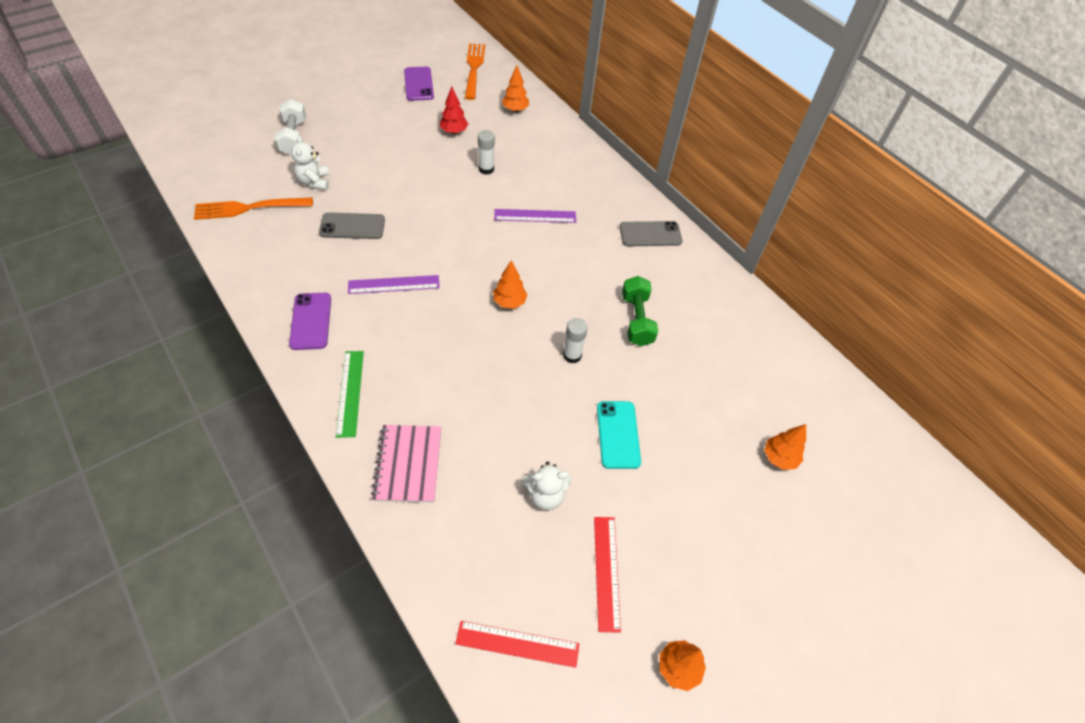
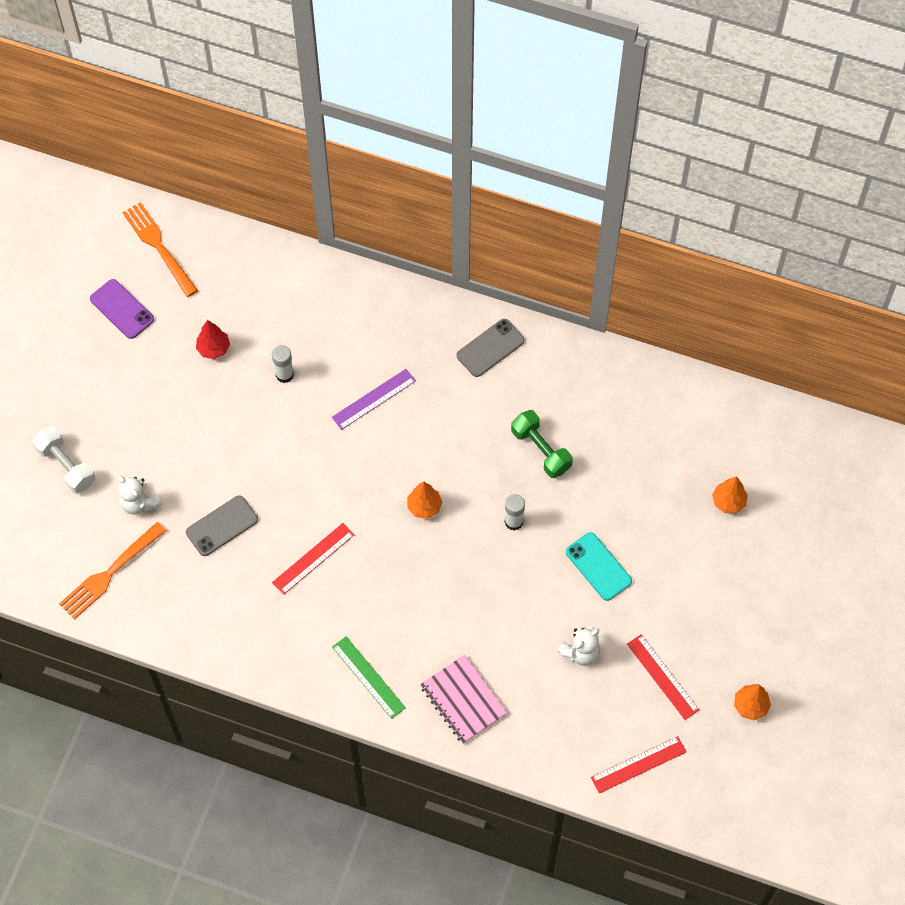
camera: 30 degrees left, 10 degrees up
purple phone [289,293,331,350] -> none
purple ruler [348,275,440,294] -> red ruler [272,523,355,595]
orange tree [502,65,529,112] -> none

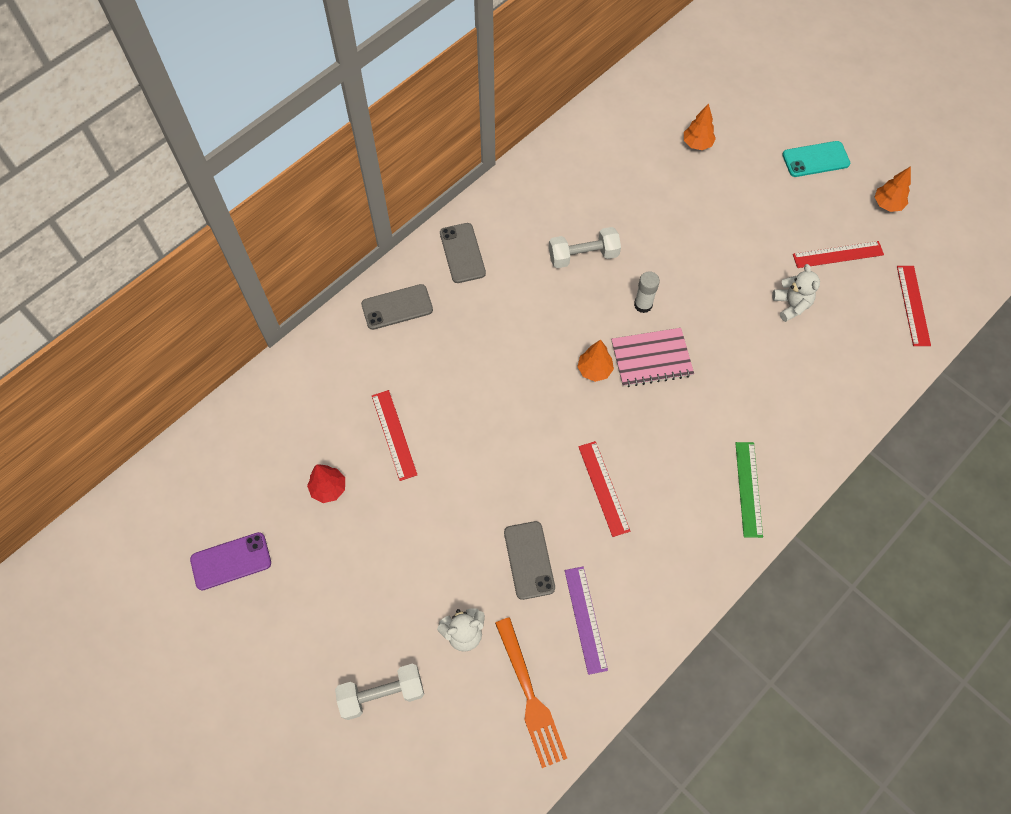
camera: 65 degrees left, 0 degrees up
orange fork [122,202,198,297] -> none
white glue stick [272,345,294,383] -> red ruler [372,390,417,481]
purple ruler [332,369,416,430] -> purple ruler moved to [565,567,608,675]
green ruler [332,637,406,719] -> green ruler turned 75 degrees counterclockwise [735,442,763,538]
pink notebook [420,655,507,743] -> pink notebook moved to [611,328,694,387]
green dumbbell [511,410,573,478] -> white dumbbell [549,227,621,268]
turquoise phone [566,532,632,601] -> turquoise phone moved to [782,141,850,177]
none -> grey phone [361,284,433,330]

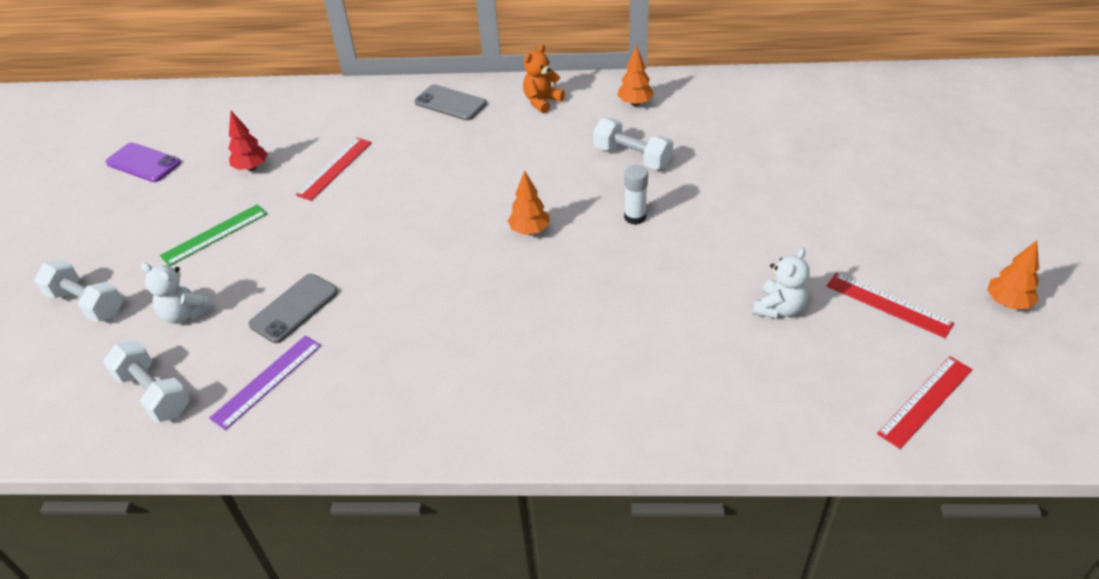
camera: 50 degrees right, 20 degrees down
grey phone [440,223,486,283] -> orange teddy bear [523,44,565,113]
orange fork [495,617,567,768] -> white dumbbell [103,340,190,422]
red ruler [578,441,630,537] -> none
pink notebook [611,328,694,387] -> none
orange tree [684,103,716,150] -> orange tree moved to [617,45,654,106]
green ruler [735,442,763,538] -> green ruler moved to [160,204,267,266]
turquoise phone [782,141,850,177] -> none

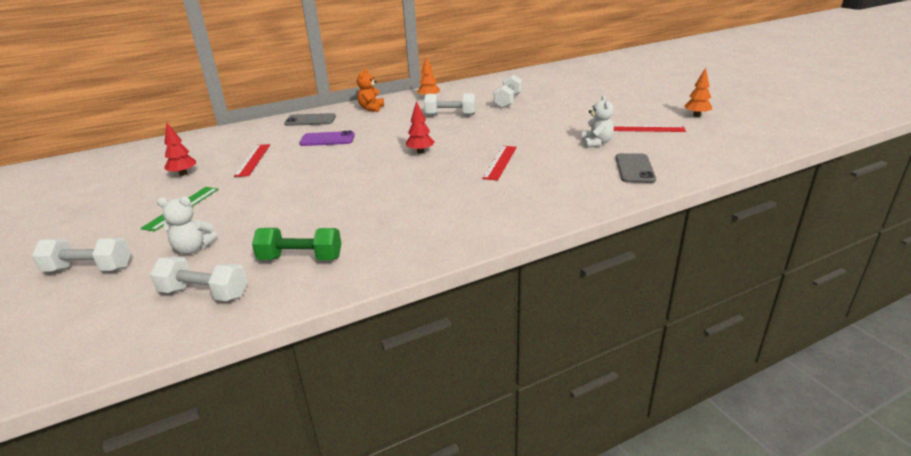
camera: 30 degrees left, 15 degrees down
purple phone [106,143,181,182] -> purple phone moved to [299,131,355,146]
purple ruler [209,335,321,430] -> green dumbbell [252,228,341,260]
grey phone [248,274,338,343] -> grey phone moved to [616,153,656,183]
orange tree [508,170,549,235] -> red tree [406,101,434,154]
white glue stick [624,165,648,225] -> none
red ruler [877,356,973,449] -> red ruler moved to [482,146,517,181]
none -> white dumbbell [494,74,522,108]

